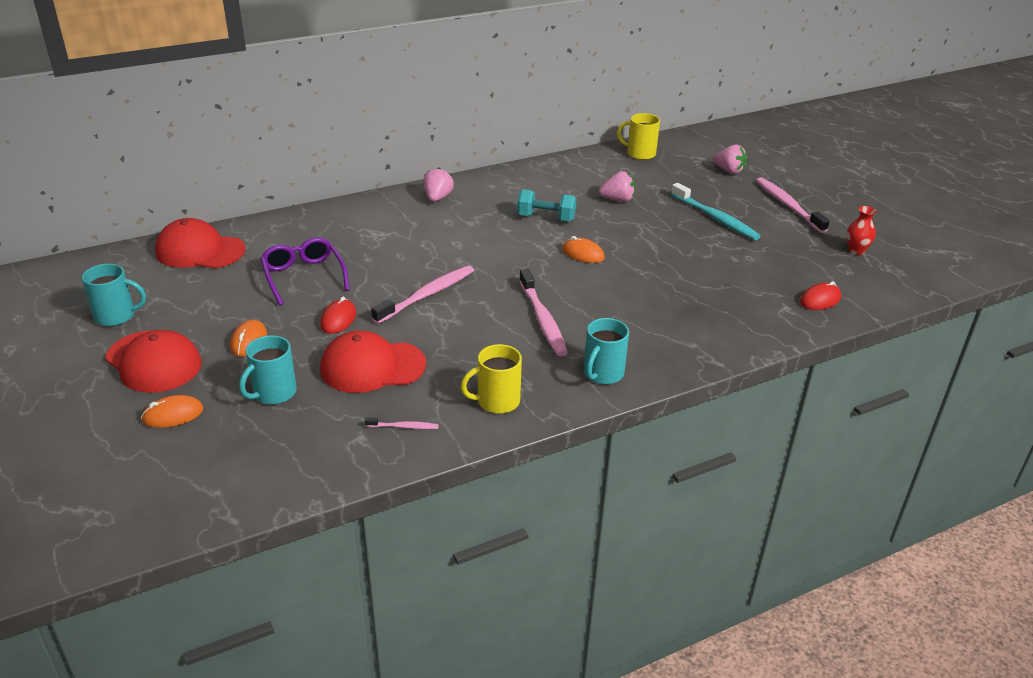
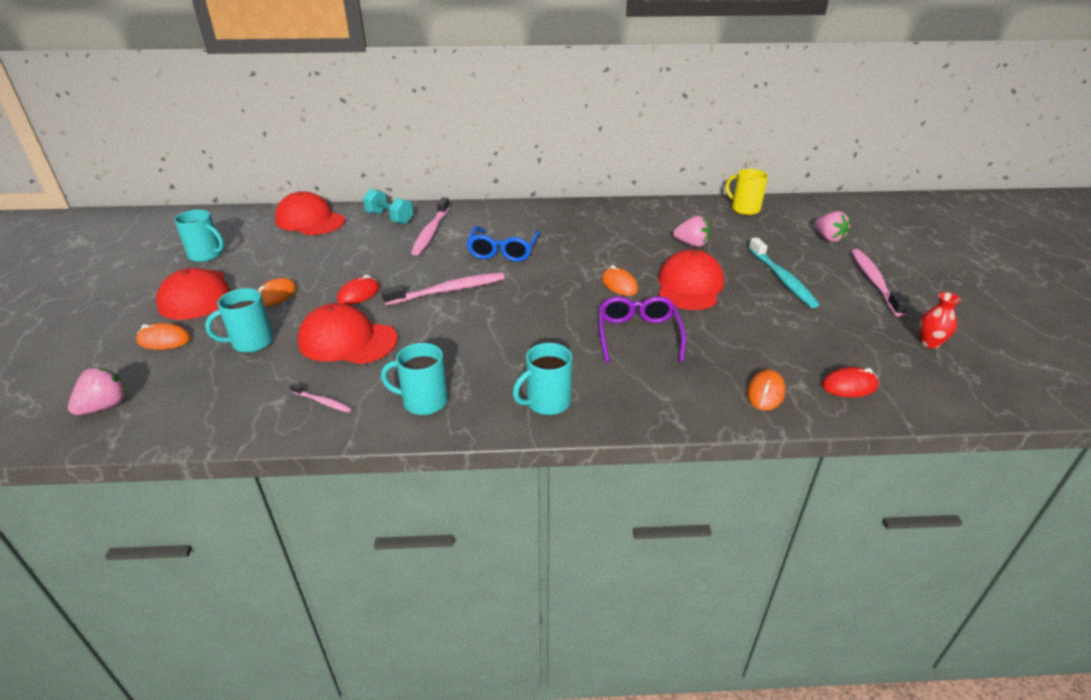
camera: 25 degrees right, 0 degrees up
purple glasses [260,237,349,306] -> purple glasses moved to [599,296,686,363]
pink strawberry [423,168,454,202] -> pink strawberry moved to [68,368,127,415]
yellow mug [460,344,522,414] -> turquoise mug [381,343,448,415]
turquoise dumbbell [517,189,577,222] -> turquoise dumbbell moved to [363,188,413,224]
pink toothbrush [519,269,568,356] -> pink toothbrush moved to [411,197,450,255]
none -> blue glasses [466,226,540,262]
none -> red cap [658,249,724,310]
none -> orange mouse [747,370,786,411]

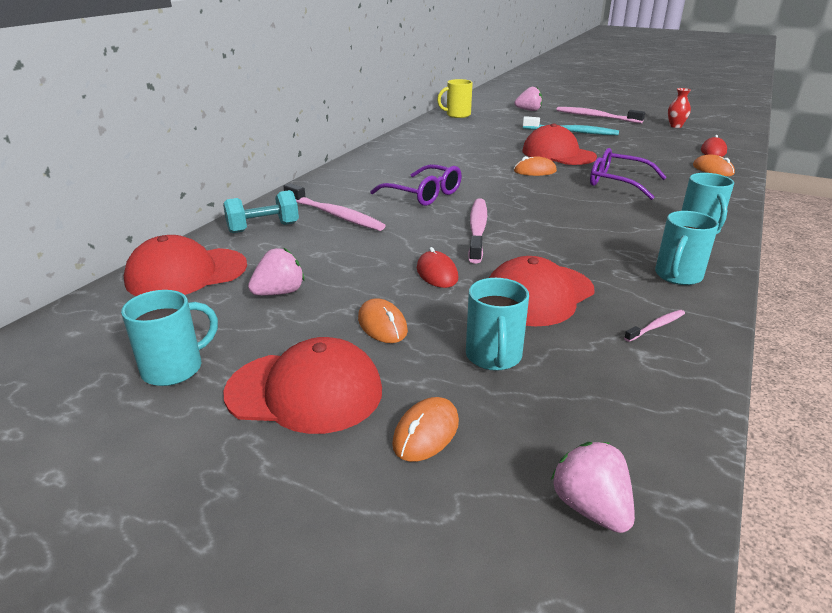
camera: 60 degrees left, 5 degrees down
blue glasses [466,226,540,262] -> purple glasses [370,164,462,206]
pink strawberry [673,216,710,247] -> pink strawberry moved to [248,248,304,295]

